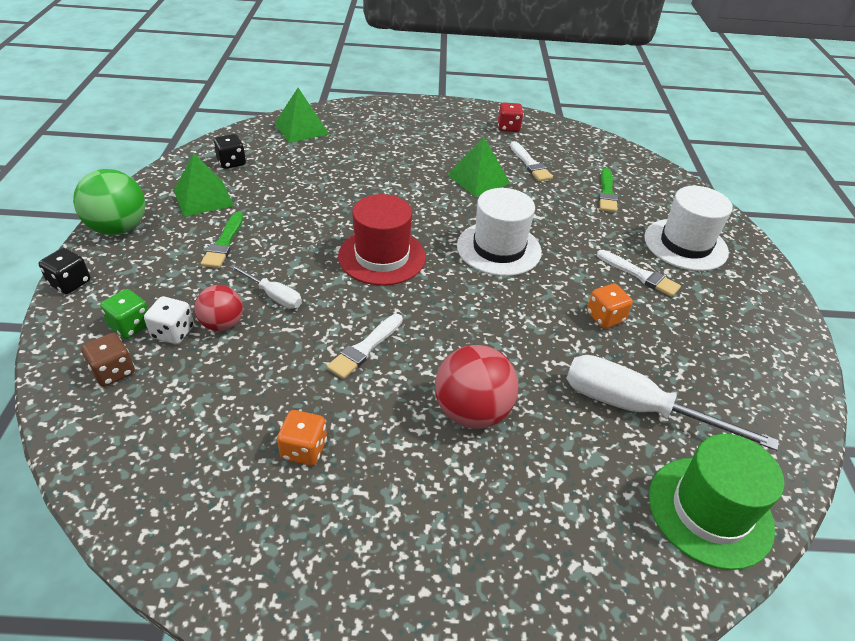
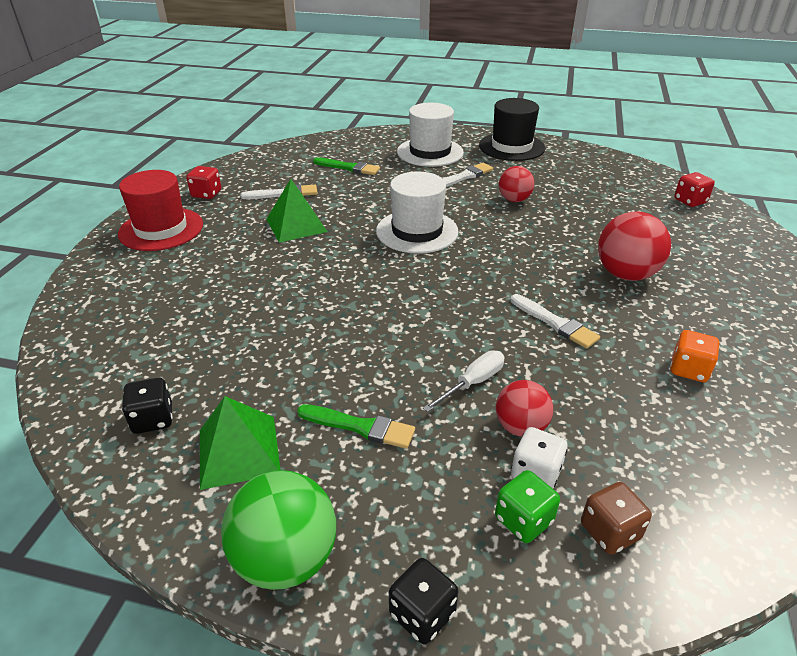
camera: 75 degrees left, 5 degrees down
green pyramid [274,88,329,143] -> none
red hat [338,194,426,285] -> red hat moved to [118,170,203,251]
white screwdriver [566,355,779,451] -> none
orange dice [587,284,633,328] -> red ball [499,166,534,202]
green hat [649,434,785,570] -> red dice [674,172,715,207]
none -> black hat [479,98,546,161]

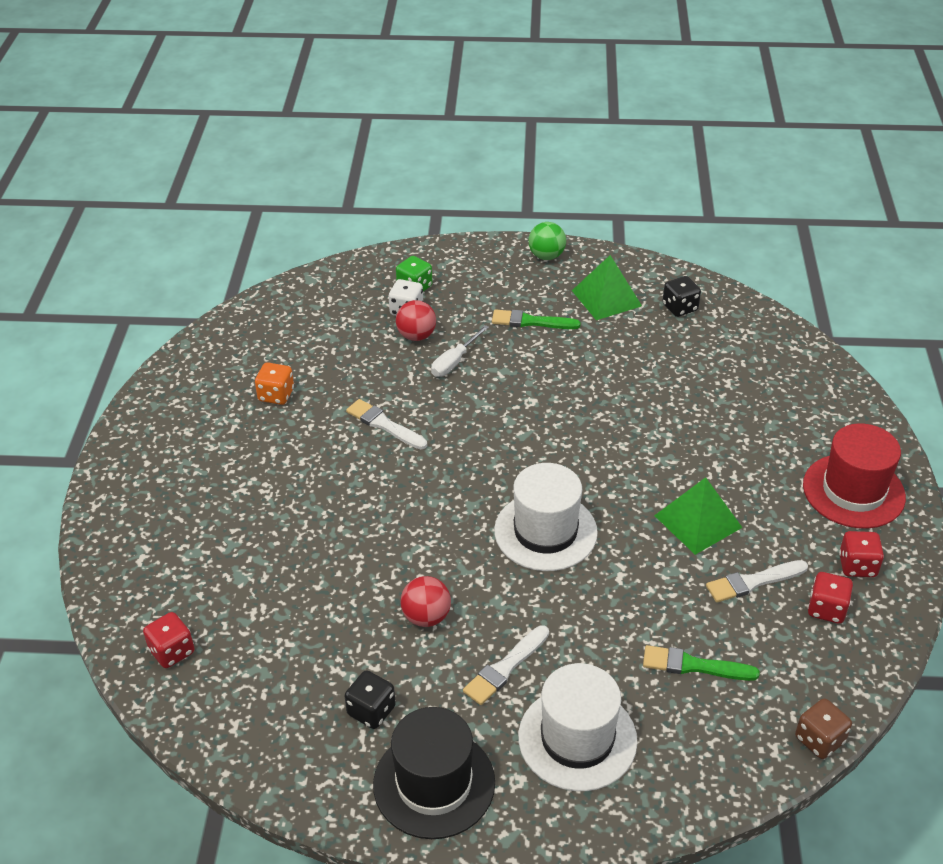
camera: 170 degrees right, 5 degrees up
green ball [221,470,336,590] -> green ball [528,222,566,260], size x0.62
black dice [389,558,458,645] -> black dice moved to [345,670,396,729]
brown dice [581,482,652,555] -> brown dice moved to [795,698,852,759]
red ball [598,212,671,281] -> none
none -> red dice [808,572,853,624]

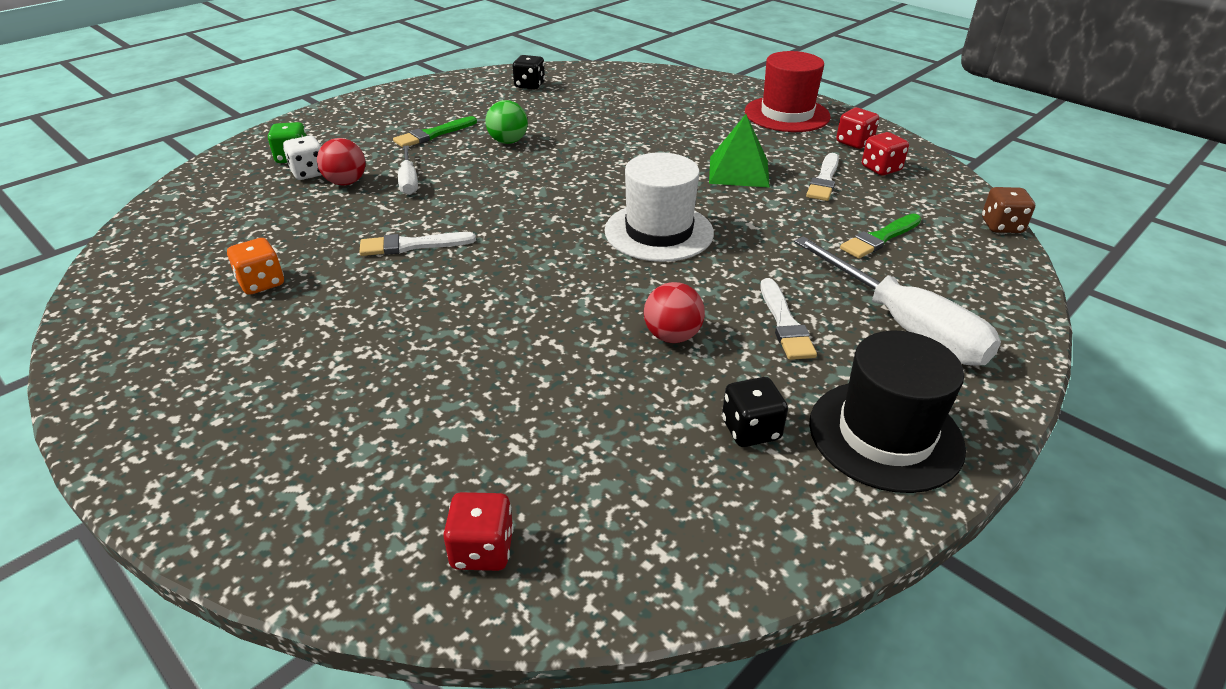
camera: 50 degrees left, 5 degrees down
white hat [518,663,637,791] -> white screwdriver [794,236,1001,366]
green ball [528,222,566,260] -> green ball moved to [485,100,528,144]
green pyramid [572,255,642,320] -> none

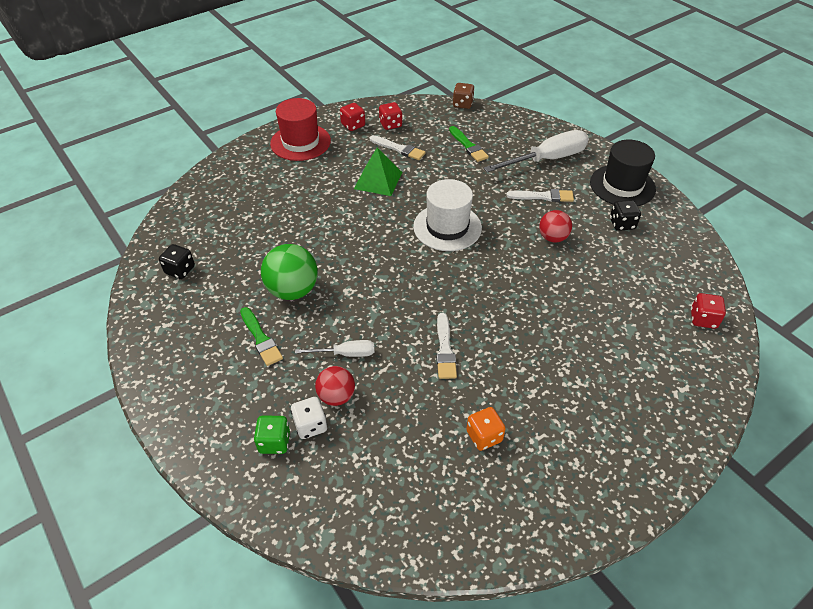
camera: 80 degrees left, 10 degrees up
green ball [485,100,528,144] -> green ball [261,244,318,300], size x1.60

